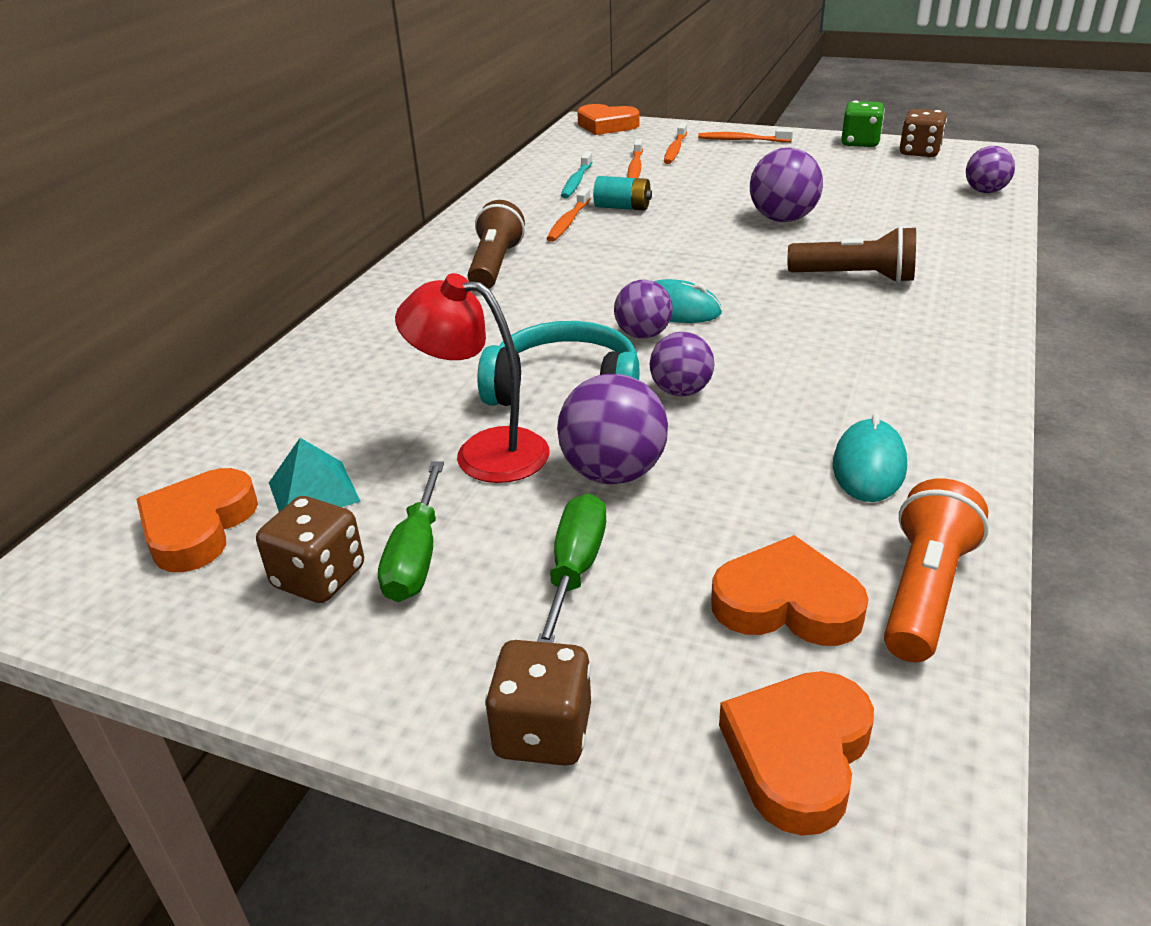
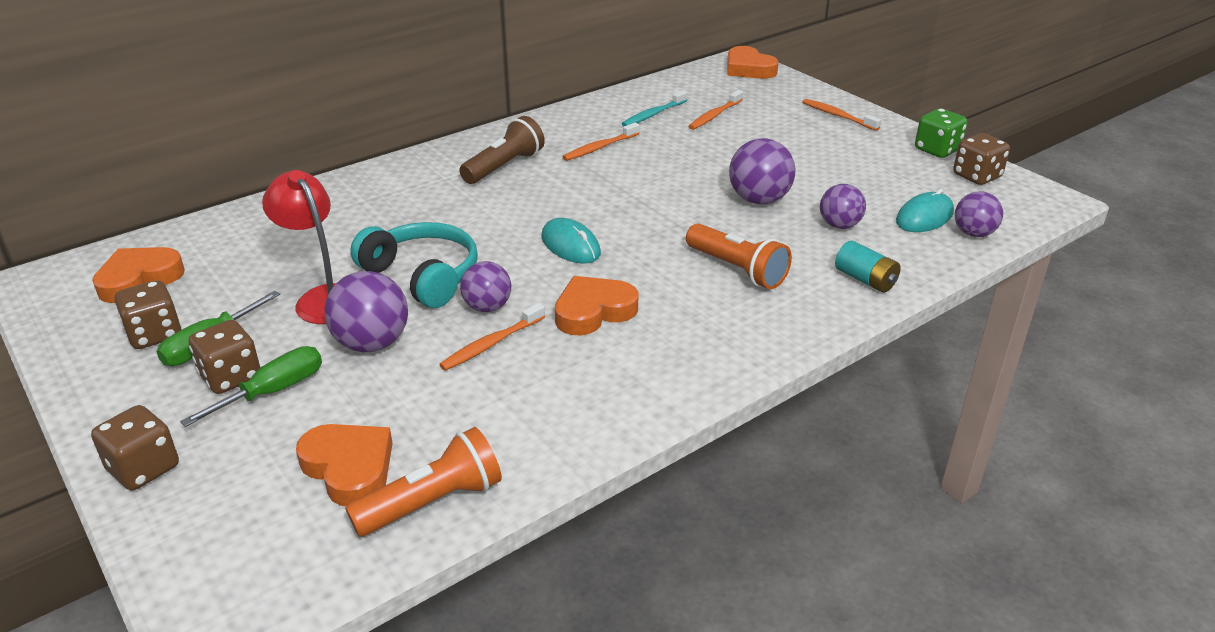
camera: 30 degrees right, 0 degrees up
turquoise pyramid [269,438,361,512] -> none
turquoise battery [593,176,652,211] -> turquoise battery moved to [835,240,901,293]
purple ball [614,280,673,339] -> purple ball moved to [820,184,866,229]
orange toothbrush [664,123,687,164] -> orange toothbrush moved to [439,303,545,371]
orange heart [719,671,874,836] -> orange heart moved to [555,276,639,335]
brown flashlight [788,226,916,283] -> orange flashlight [686,223,792,289]
turquoise mouse [833,414,907,502] -> turquoise mouse moved to [896,189,954,232]
none -> brown dice [189,320,260,394]

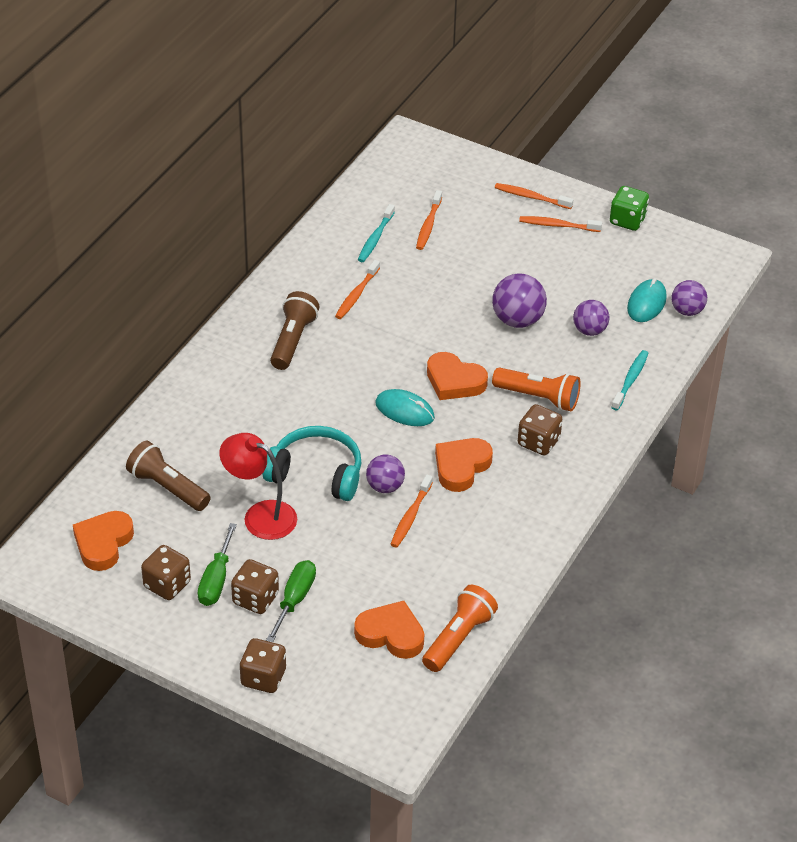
camera: 25 degrees left, 10 degrees up
purple ball [324,271,408,352] -> none
orange heart [727,46,779,79] -> orange heart moved to [427,352,488,400]
turquoise battery [835,240,901,293] -> turquoise toothbrush [611,350,648,411]
brown dice [953,133,1010,185] -> brown dice moved to [518,404,562,455]
none -> brown flashlight [126,441,211,511]
none -> orange toothbrush [519,216,602,232]

